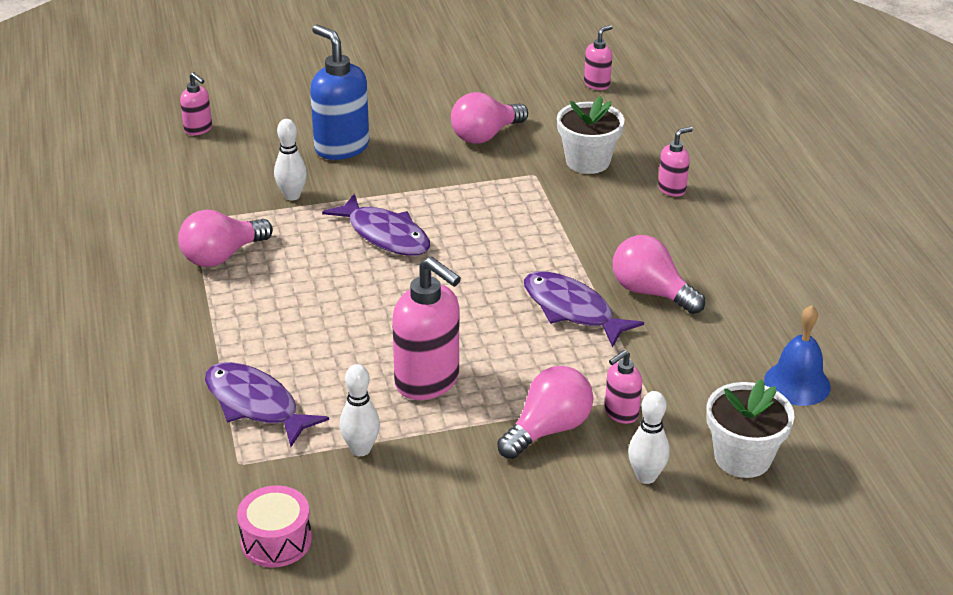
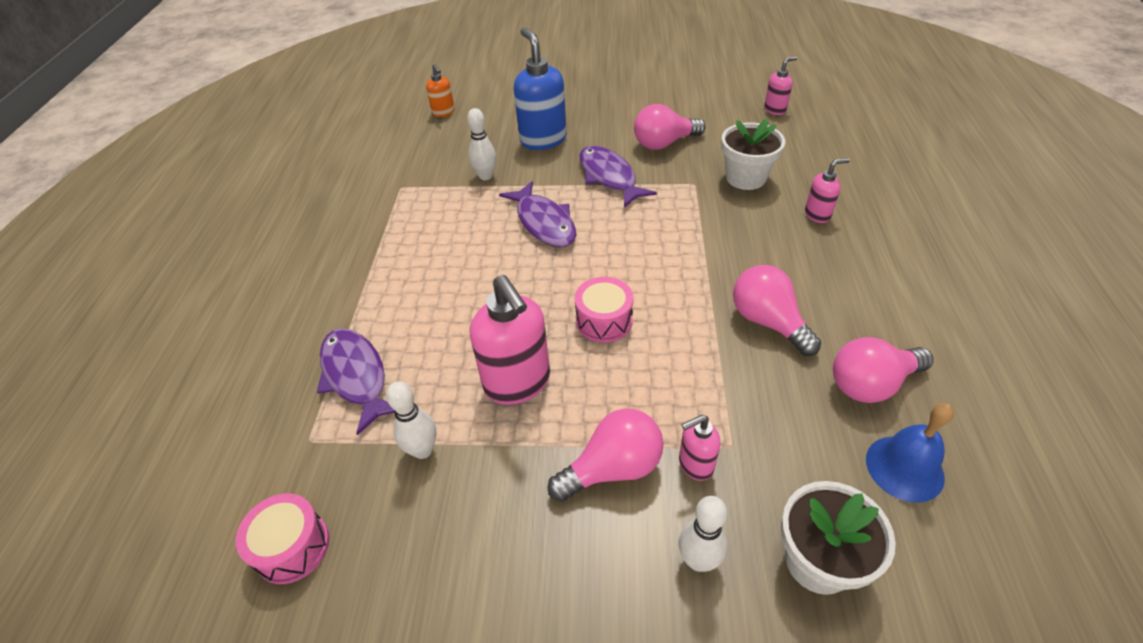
camera: 20 degrees right, 10 degrees up
pink light bulb [178,210,273,267] -> pink light bulb moved to [833,337,934,403]
pink soap dispenser [180,72,212,135] -> orange soap dispenser [426,64,455,117]
purple fish [524,271,644,348] -> purple fish moved to [580,146,657,207]
none -> pink drum [575,277,634,343]

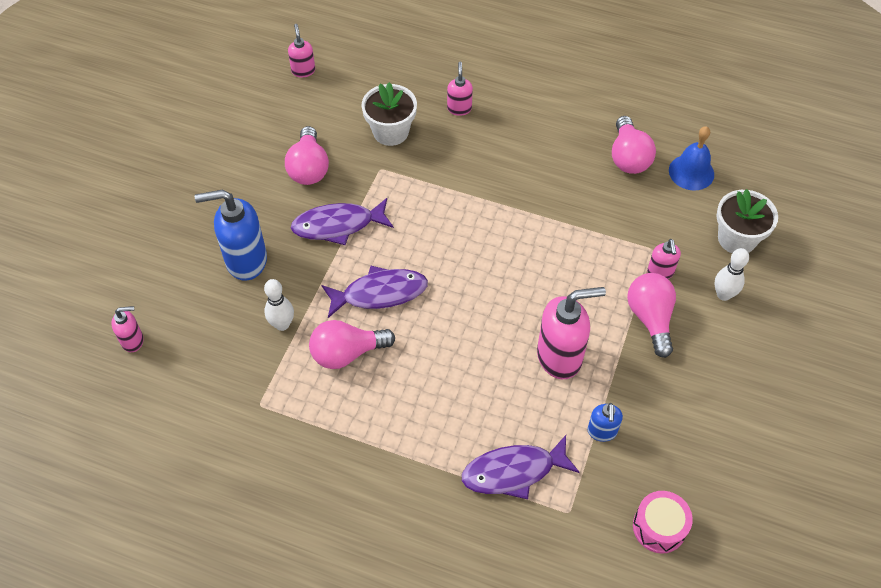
camera: 75 degrees left, 10 degrees up
white bowling pin [386,381,436,459] -> blue soap dispenser [587,403,623,442]
orange soap dispenser [426,64,455,117] -> pink soap dispenser [111,306,144,352]
pink drum [575,277,634,343] -> none
pink light bulb [733,265,821,356] -> pink light bulb moved to [309,320,395,369]

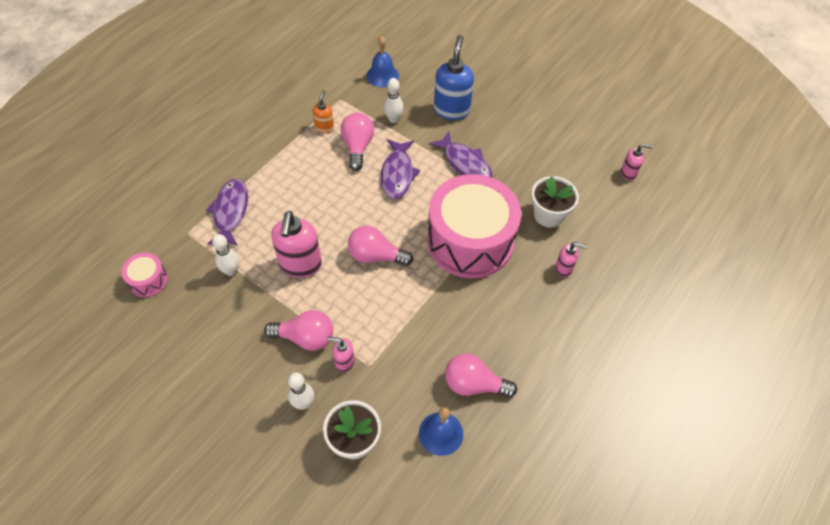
camera: 105 degrees right, 0 degrees up
pink soap dispenser [111,306,144,352] -> none
pink light bulb [285,126,329,185] -> pink light bulb moved to [348,226,413,266]
purple fish [291,198,394,245] -> purple fish turned 135 degrees clockwise [429,131,493,177]
blue soap dispenser [587,403,623,442] -> white bowling pin [212,234,239,276]
none -> orange soap dispenser [313,90,334,133]
none -> blue bell [367,36,399,87]
none -> pink drum [427,174,521,278]

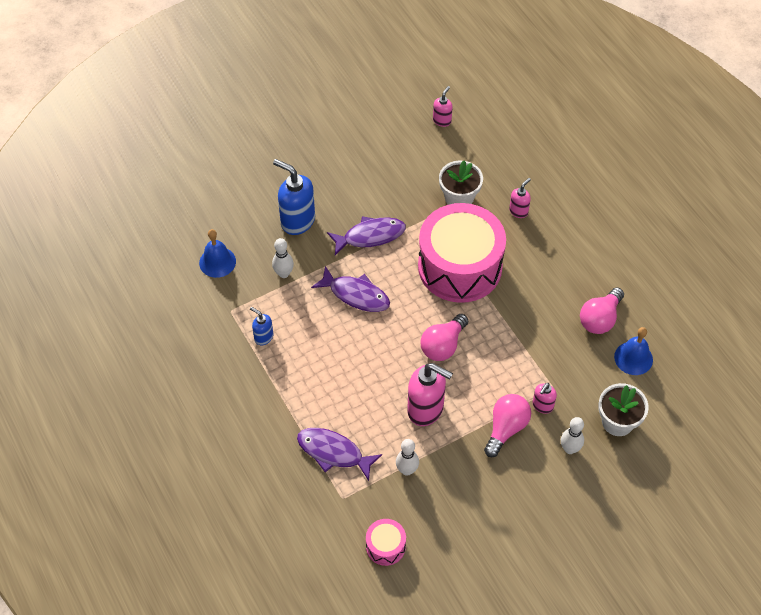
camera: 65 degrees left, 0 degrees up
orange soap dispenser [313,90,334,133] -> blue soap dispenser [250,307,273,345]
pink light bulb [341,113,374,171] -> none

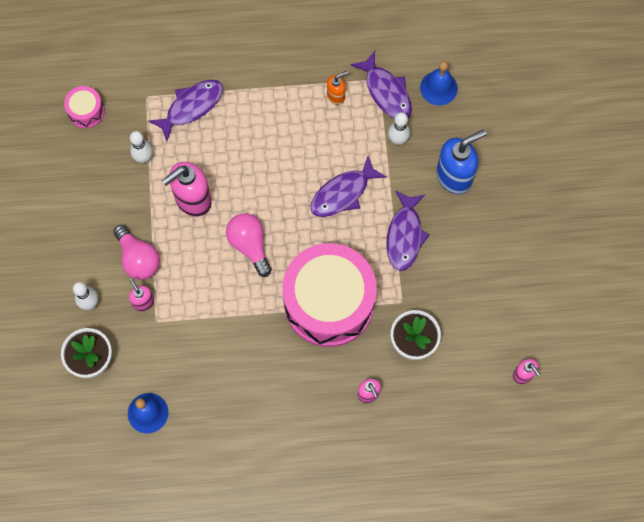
camera: 115 degrees right, 15 degrees up
blue soap dispenser [250,307,273,345] -> orange soap dispenser [327,71,348,105]
pink light bulb [580,288,624,334] -> none
none -> purple fish [351,51,412,118]

